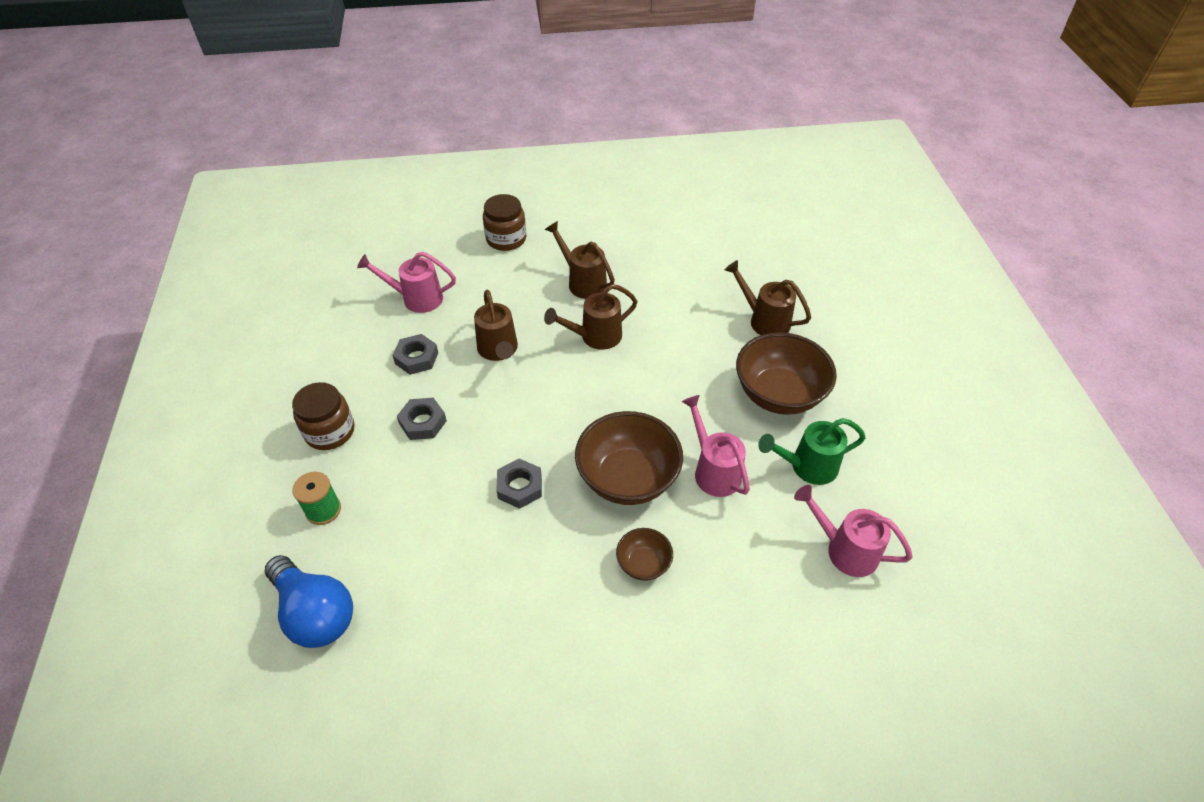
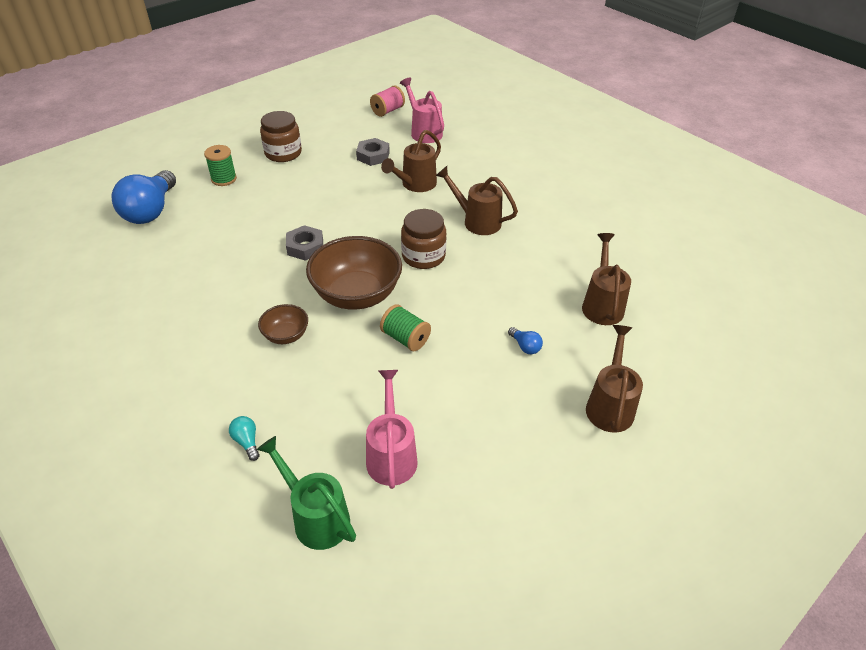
camera: 55 degrees right, 5 degrees down
grey nut [397,398,447,440] -> none
brown jar [483,194,526,251] -> brown jar moved to [401,209,446,269]
brown watering can [545,221,615,299] -> brown watering can moved to [586,325,643,433]
pink watering can [682,395,750,497] -> green spool [380,304,431,351]
brown bowl [736,332,837,415] -> blue light bulb [508,327,543,354]
green watering can [758,418,866,485] -> green watering can moved to [257,436,356,550]
none -> turquoise light bulb [229,416,260,461]
none -> pink spool [370,86,405,117]

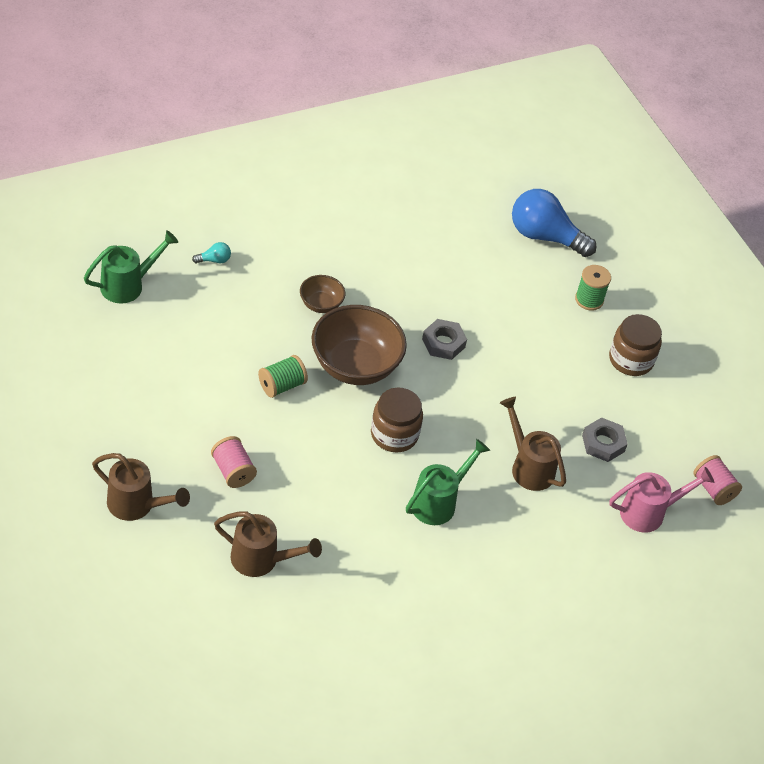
camera: 100 degrees right, 5 degrees up
pink watering can [366,370,418,489] -> none
brown watering can [436,166,518,235] -> green watering can [406,439,490,525]
blue light bulb [508,327,543,354] -> pink spool [211,436,257,488]

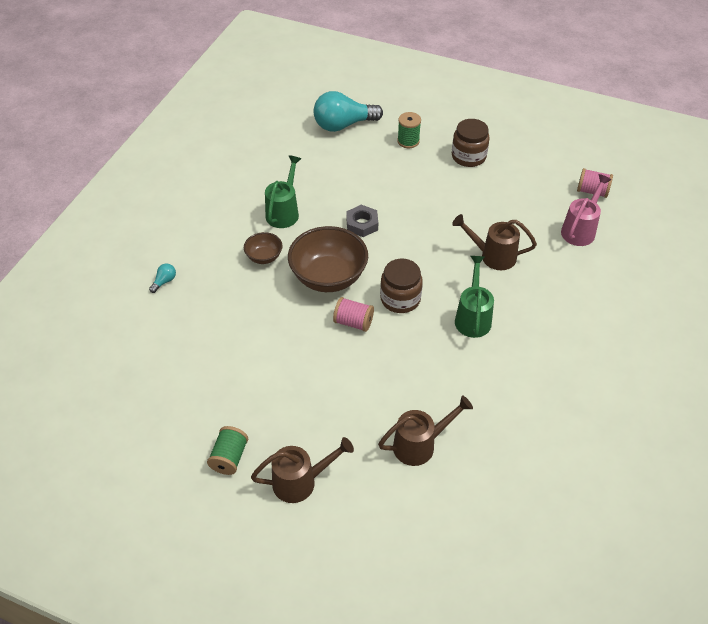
camera: 35 degrees left, 0 degrees up
green watering can [84,230,178,304] -> green watering can moved to [265,155,301,228]
pink spool [211,436,257,488] -> pink spool moved to [333,297,374,332]
green spool [258,355,308,398] -> green spool moved to [207,426,248,475]
blue light bulb [512,189,596,257] -> turquoise light bulb [313,91,383,132]
grey nut [582,417,628,462] -> none

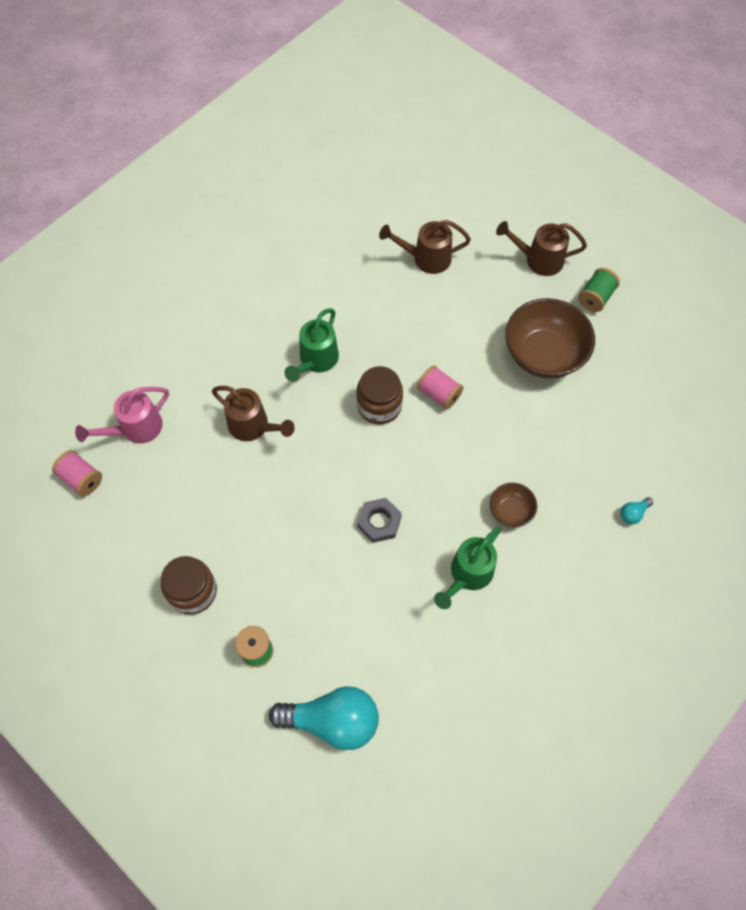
camera: 160 degrees left, 15 degrees up
brown bowl [288,226,368,292] -> brown bowl moved to [505,298,595,379]

